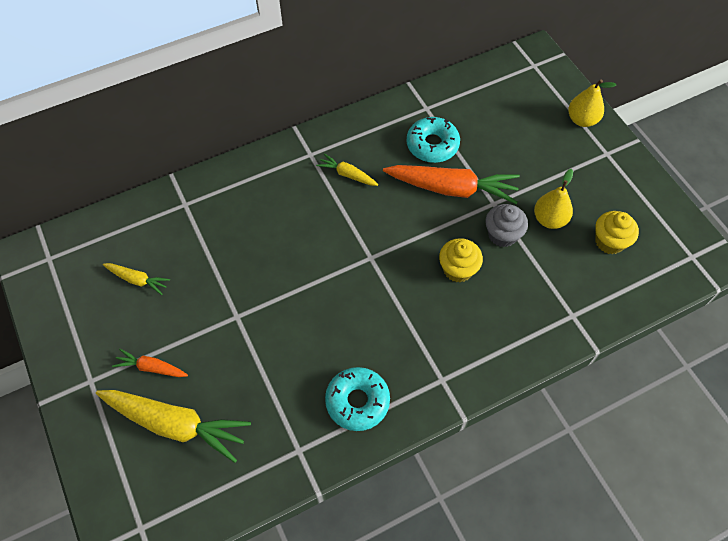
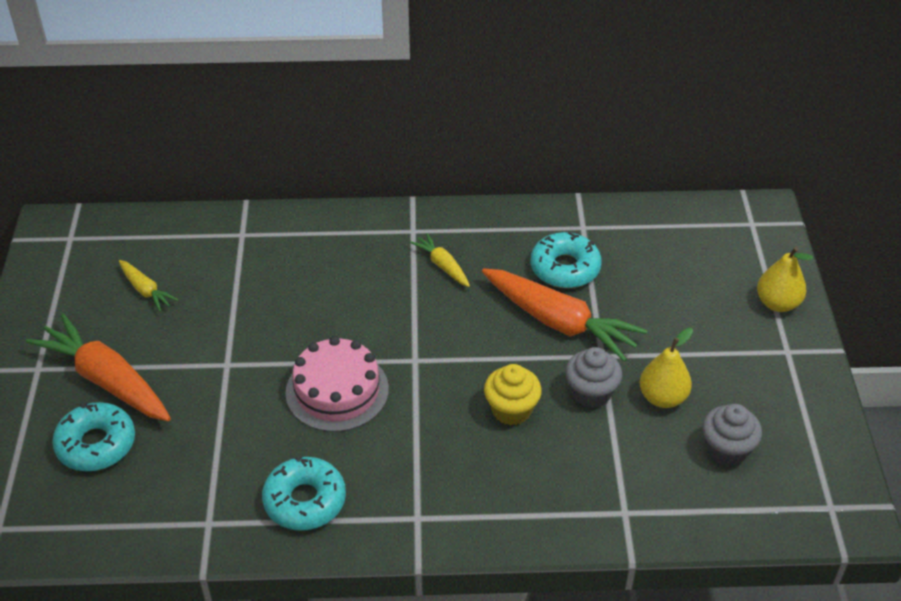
camera: 25 degrees right, 15 degrees down
yellow carrot [96,390,251,463] -> turquoise donut [52,402,135,471]
orange carrot [112,349,188,377] -> orange carrot [26,313,171,421], size x2.02
yellow cupcake [595,211,639,254] -> grey cupcake [702,404,762,466]
none -> pink cake [285,336,389,432]

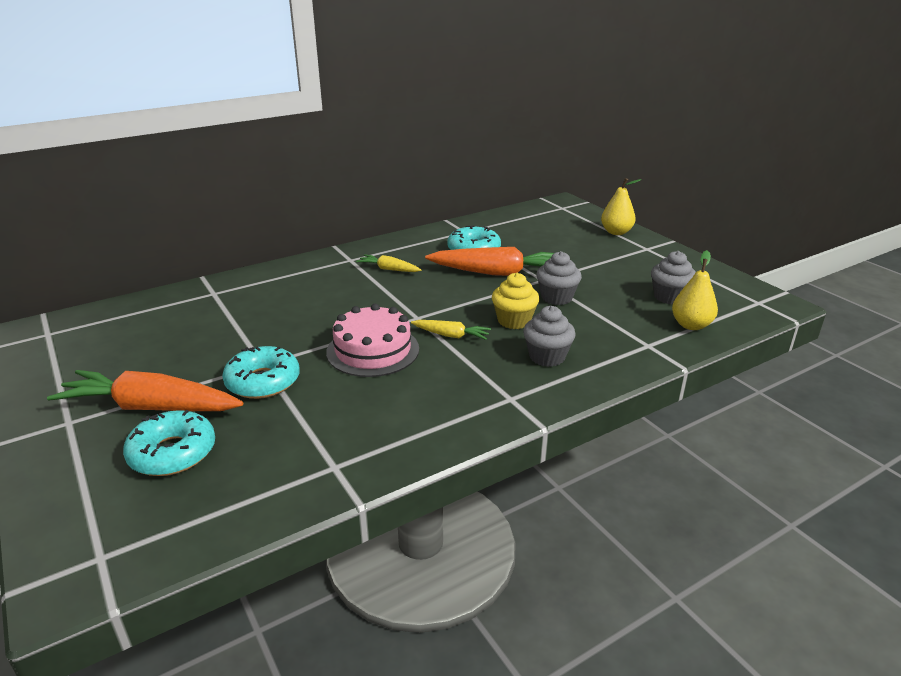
camera: 30 degrees left, 15 degrees down
yellow carrot [119,260,178,312] -> yellow carrot moved to [411,320,491,340]
turquoise donut [262,456,346,531] -> turquoise donut moved to [222,346,300,399]
yellow pear [640,328,693,408] -> yellow pear moved to [672,250,718,330]
none -> grey cupcake [523,306,576,367]

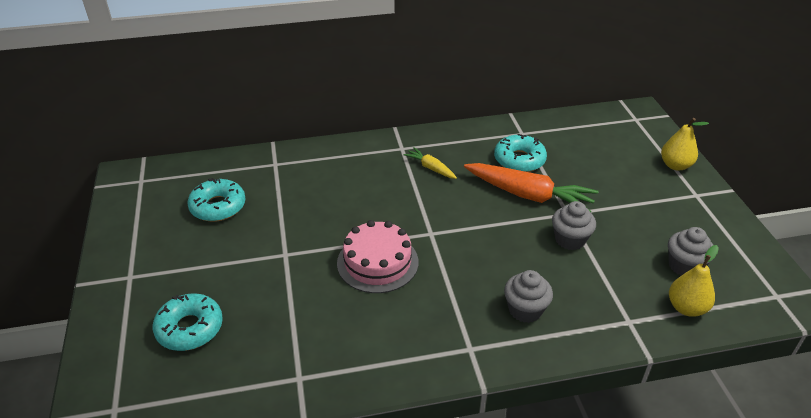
camera: 20 degrees right, 10 degrees up
orange carrot [47,370,243,411] -> none
turquoise donut [222,346,300,399] -> turquoise donut moved to [187,178,246,222]
yellow carrot [411,320,491,340] -> none
yellow cupcake [492,273,539,329] -> none

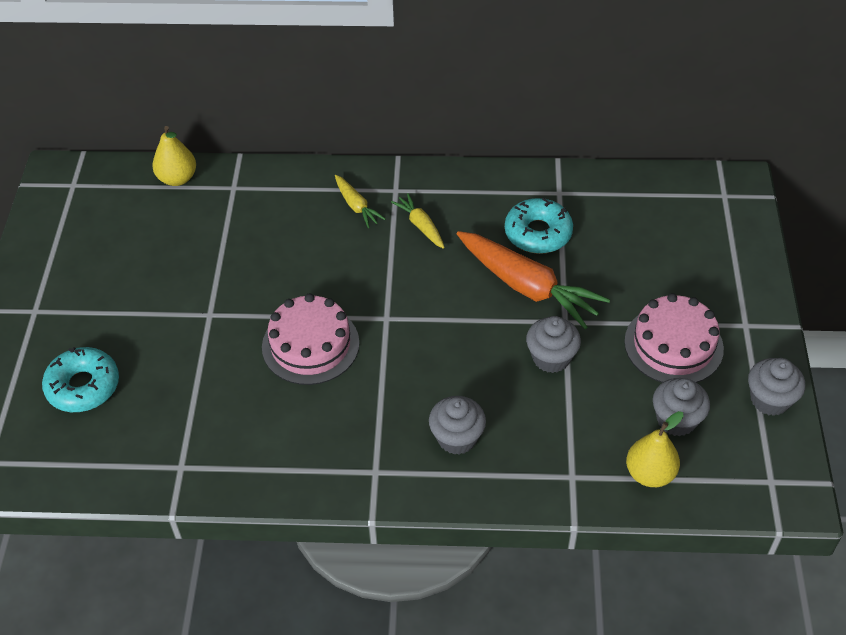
camera: 15 degrees right, 10 degrees up
turquoise donut [187,178,246,222] -> none
yellow pear [661,118,709,171] -> yellow pear moved to [152,126,196,186]
none -> yellow carrot [335,175,386,228]
none -> pink cake [624,293,724,383]
none -> grey cupcake [748,358,805,416]

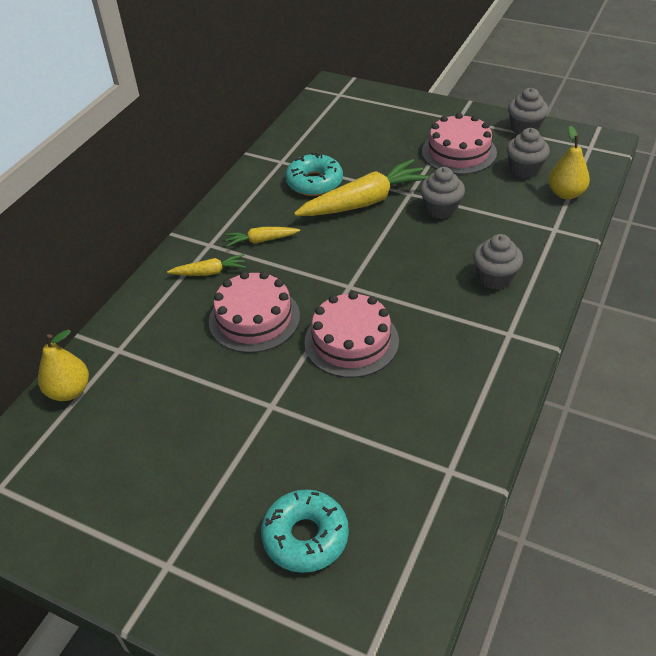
camera: 65 degrees left, 5 degrees down
orange carrot [457,231,610,329] -> yellow carrot [294,159,429,216]
none -> pink cake [209,271,300,353]

